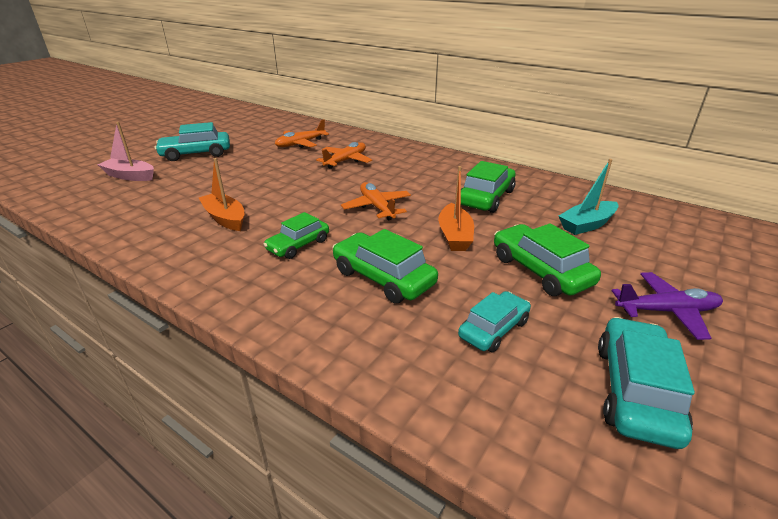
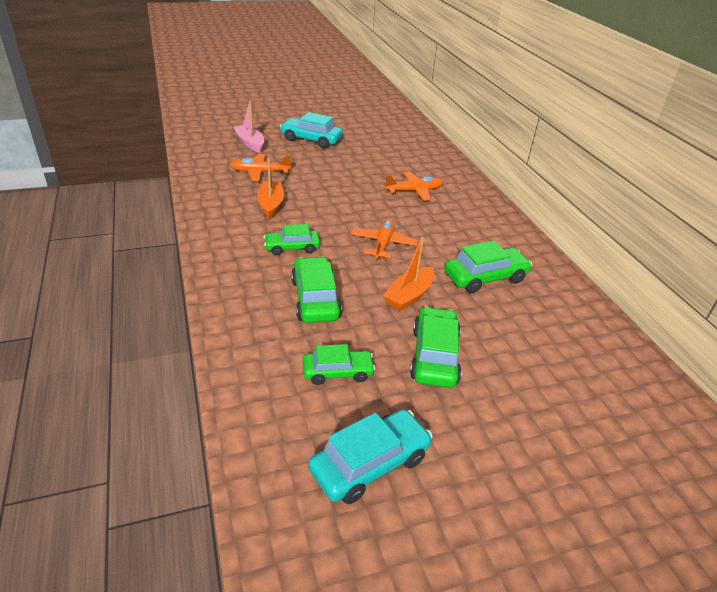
camera: 35 degrees right, 5 degrees up
orange plane [275,119,329,148] -> orange plane moved to [230,154,291,181]
turquoise car [458,291,531,352] -> green car [302,344,375,385]
turquoise boat [559,159,619,235] -> none
purple plane [611,272,723,340] -> none

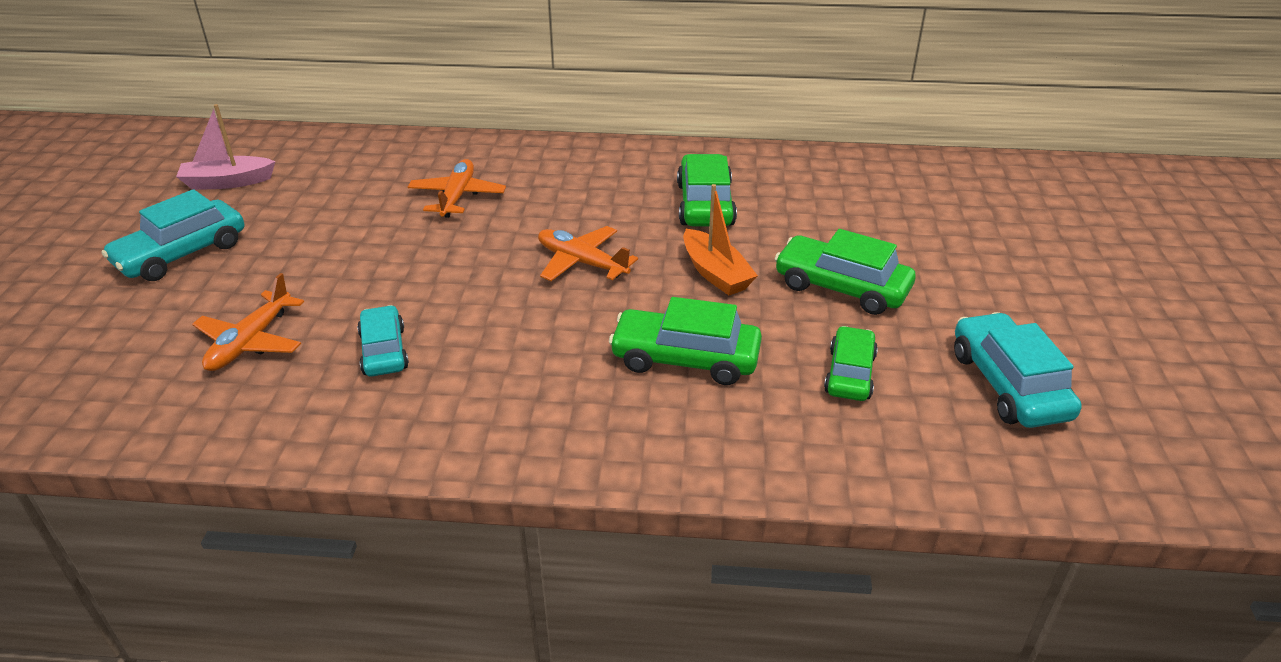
camera: 65 degrees left, 0 degrees up
pink boat [234,100,264,153] -> pink boat moved to [176,104,276,190]
orange boat [257,157,284,219] -> turquoise car [357,305,409,376]
green car [264,224,320,255] -> none

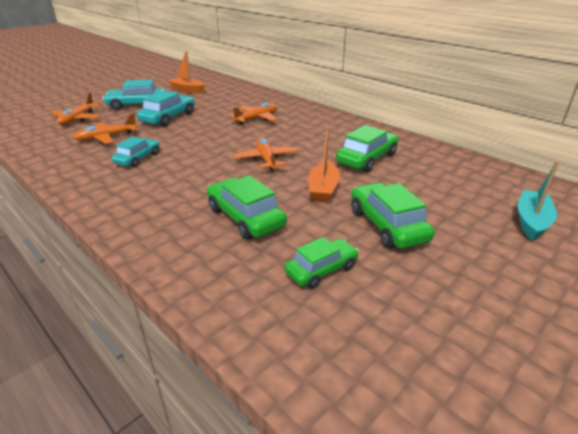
camera: 40 degrees right, 5 degrees down
pink boat [176,104,276,190] -> orange boat [168,51,205,93]
turquoise car [954,312,1082,428] -> turquoise car moved to [137,90,195,127]
none -> orange plane [51,93,101,125]
none -> turquoise boat [517,161,559,240]

